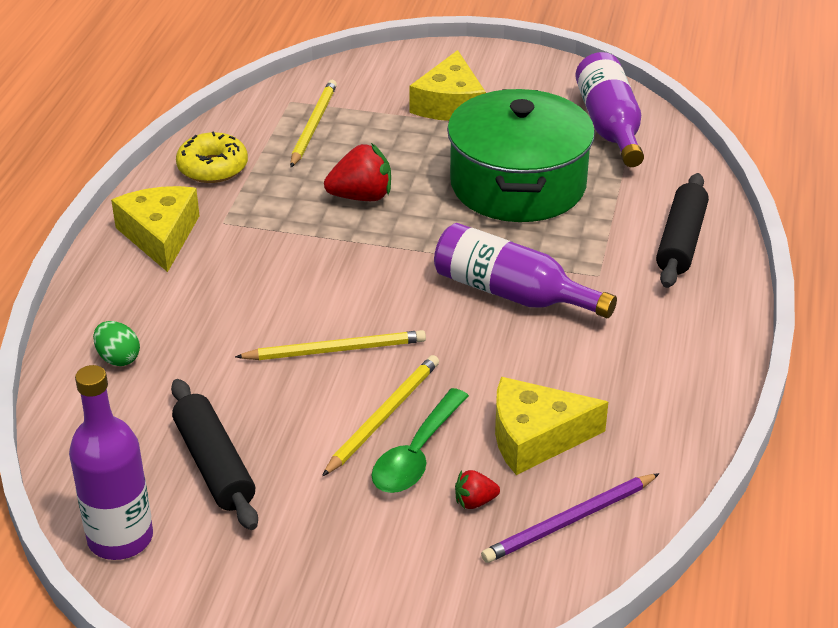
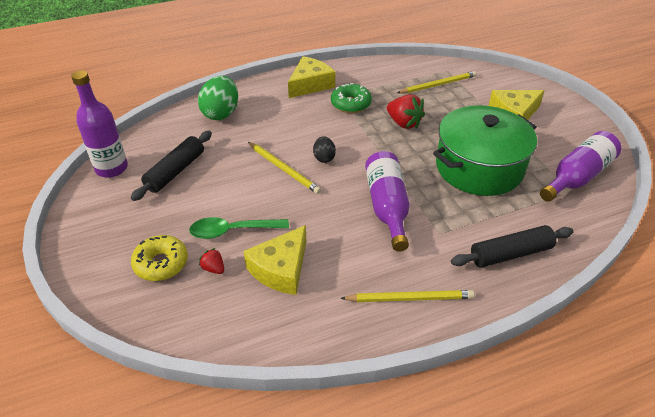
camera: 55 degrees right, 5 degrees up
green egg [93,321,140,366] -> green egg [198,76,238,120], size x1.85
yellow donut [176,131,248,183] -> yellow donut moved to [131,235,188,281]
yellow pencil [322,355,439,476] -> yellow pencil moved to [340,290,475,302]
purple pencil [481,473,659,563] -> none
yellow cheese [495,377,608,475] -> yellow cheese turned 105 degrees counterclockwise [243,225,306,295]
none -> black egg [313,136,336,163]
none -> green donut [331,83,372,113]

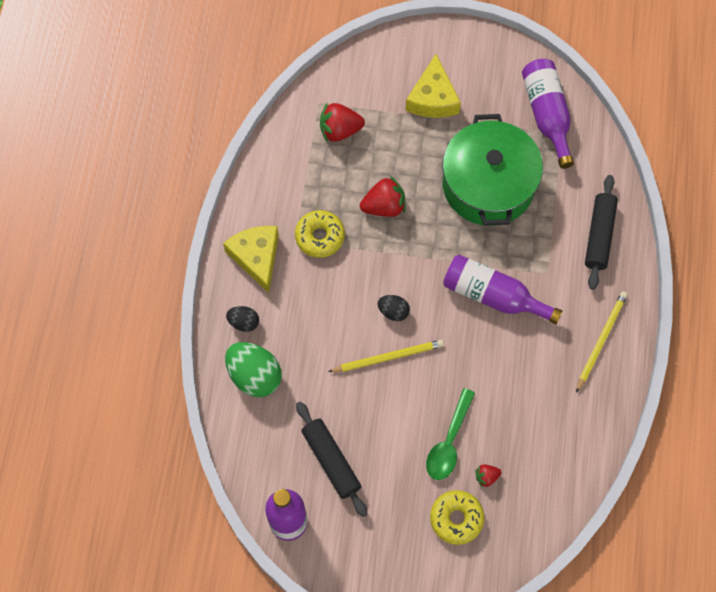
camera: 60 degrees left, 25 degrees up
yellow cheese [243,225,306,295] -> none
green donut [331,83,372,113] -> yellow donut [295,210,345,258]
yellow pencil [397,71,477,93] -> red strawberry [320,102,365,142]
none -> black egg [226,306,259,332]

